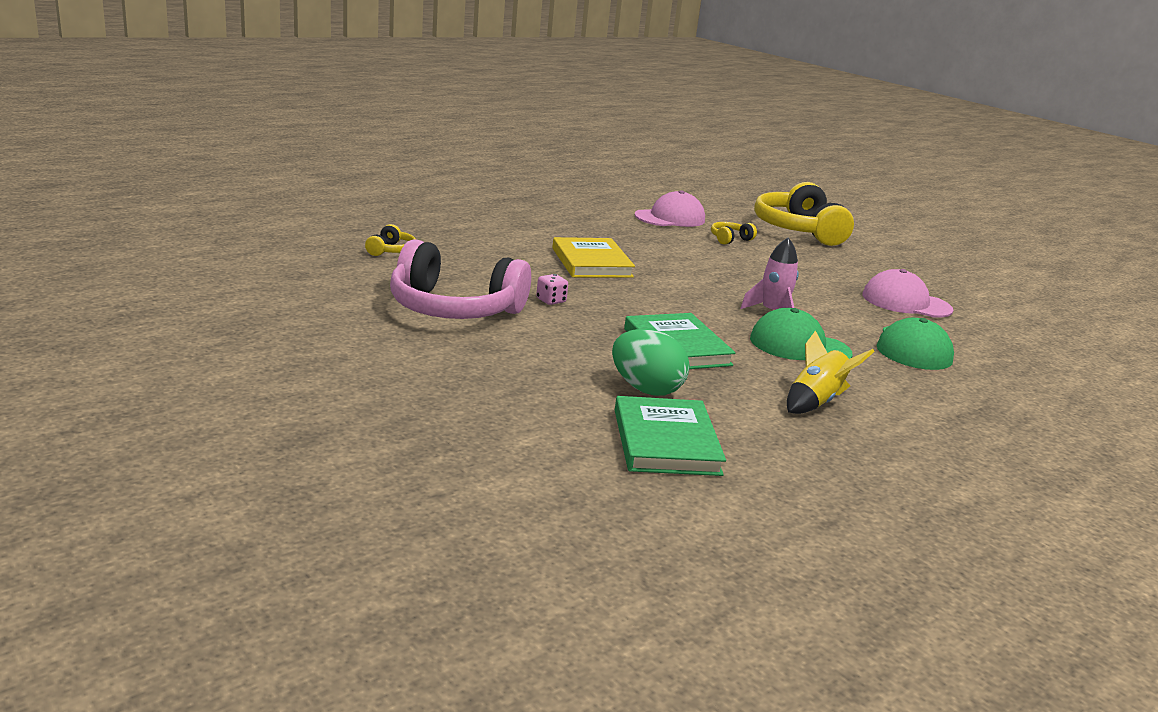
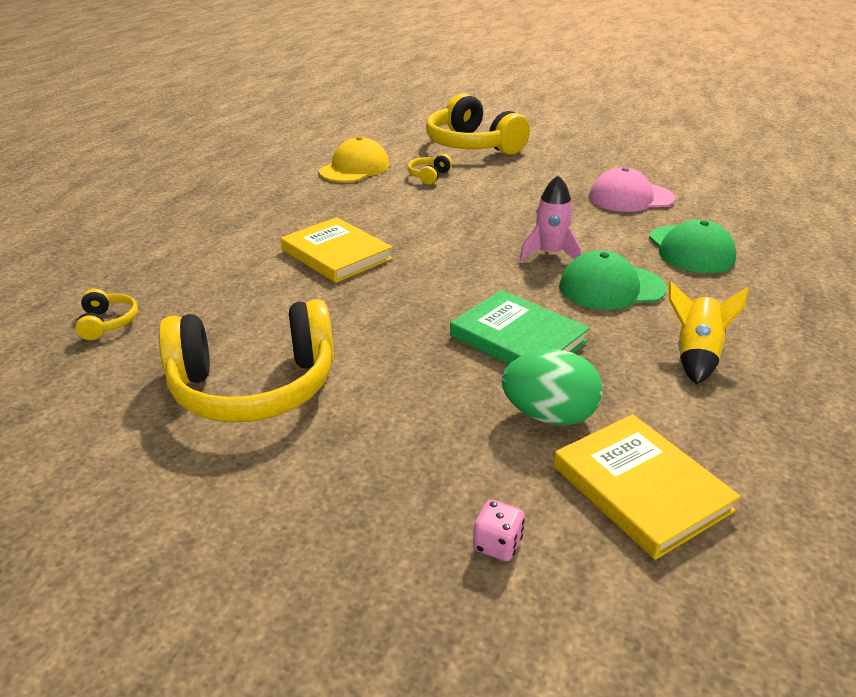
camera: 25 degrees left, 10 degrees up
pink headphones [390,239,531,319] -> yellow headphones [159,299,334,423]
pink dice [536,274,568,305] -> pink dice moved to [473,499,525,561]
green book [615,396,726,476] -> yellow book [553,414,741,560]
pink cap [635,190,705,227] -> yellow cap [319,137,389,182]

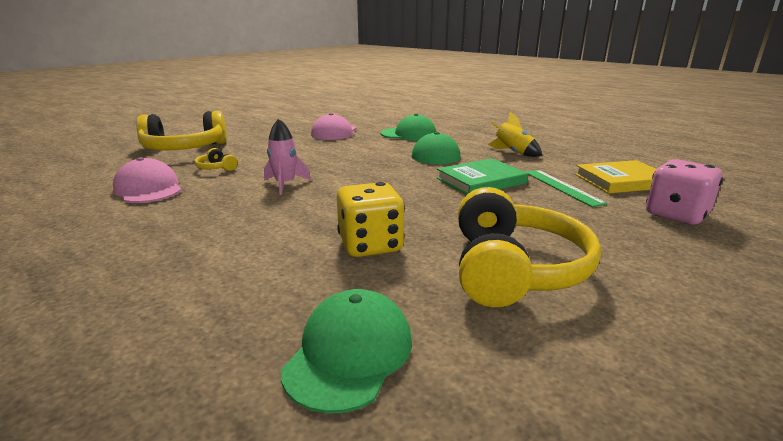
camera: 70 degrees left, 10 degrees down
yellow headphones [75,289,138,340] -> green cap [281,289,412,413]
yellow book [280,217,393,283] -> none
yellow cap [319,137,389,182] -> pink cap [113,157,181,203]
pink dice [473,499,525,561] -> pink dice [646,159,723,225], size x2.19
green egg [502,350,603,425] -> green ruler [526,170,607,207]
pink rocket [519,175,581,261] -> pink rocket moved to [264,119,311,195]
none -> yellow dice [337,182,405,257]

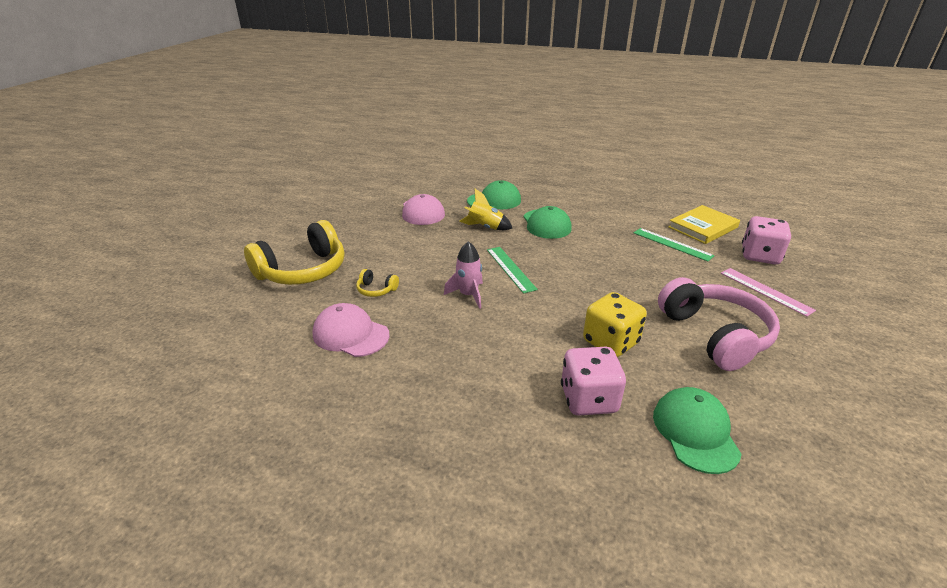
camera: 25 degrees left, 10 degrees up
green book [437,158,528,195] -> none
yellow headphones [458,187,601,307] -> pink headphones [658,277,780,371]
yellow rocket [488,112,542,157] -> yellow rocket moved to [459,189,512,230]
none -> green ruler [487,247,538,294]
none -> pink dice [561,347,626,415]
none -> pink ruler [721,268,816,317]

